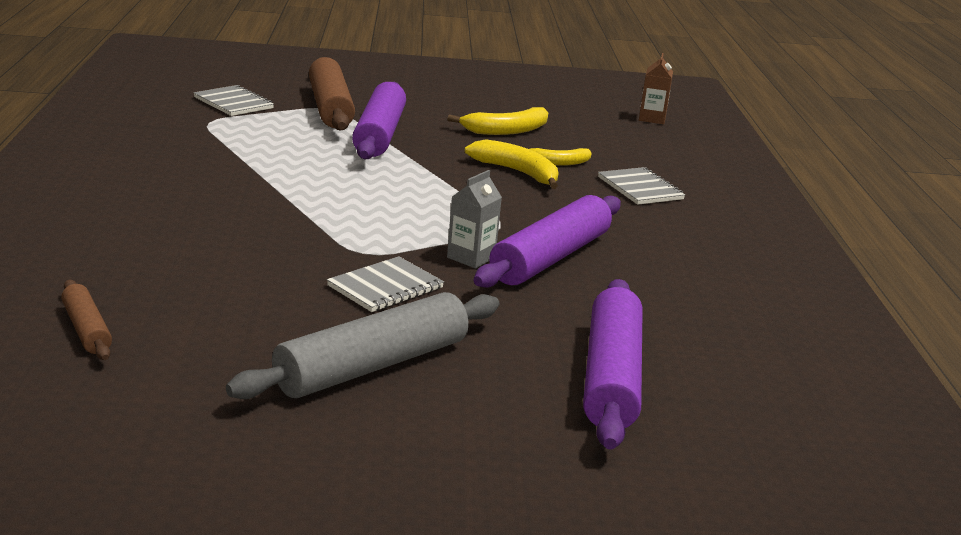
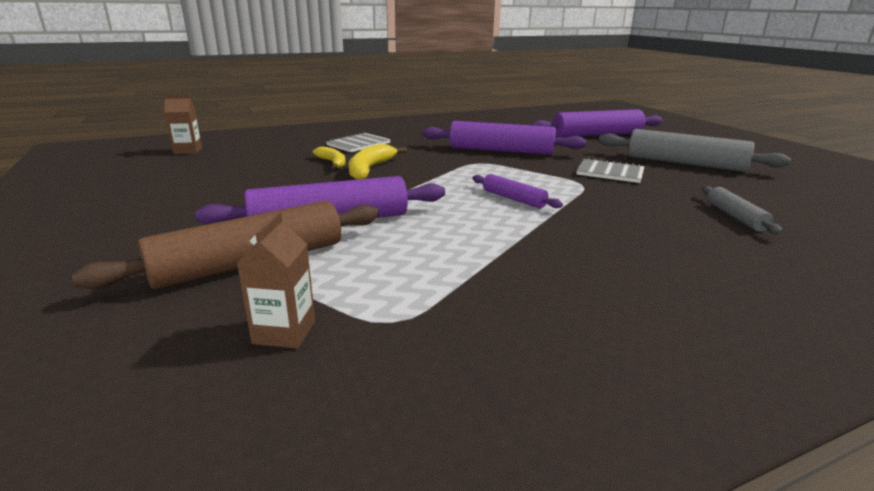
camera: 110 degrees left, 0 degrees up
brown rolling pin [61,280,112,360] -> none
grey notebook [194,85,274,116] -> brown carton [237,212,315,349]
yellow banana [447,107,548,135] -> none
grey carton [447,170,502,268] -> none
none -> purple rolling pin [472,174,563,208]
none -> grey rolling pin [702,186,783,235]

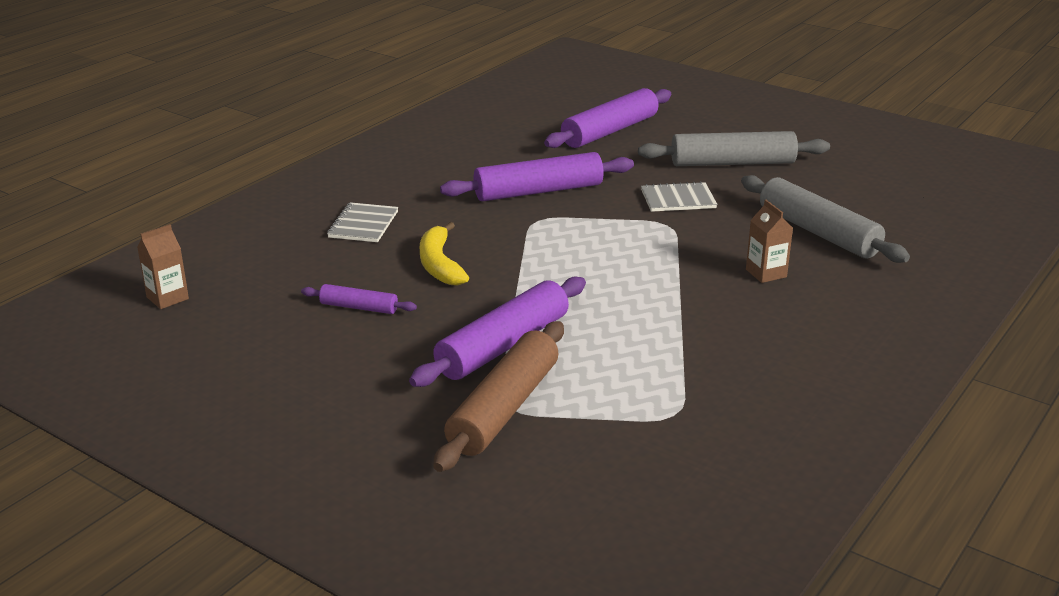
camera: 30 degrees left, 5 degrees up
brown carton [237,212,315,349] -> brown carton moved to [746,200,793,283]
yellow banana [312,146,346,169] -> none
purple rolling pin [472,174,563,208] -> purple rolling pin moved to [301,284,417,314]
grey rolling pin [702,186,783,235] -> grey rolling pin [741,175,910,263], size x1.95

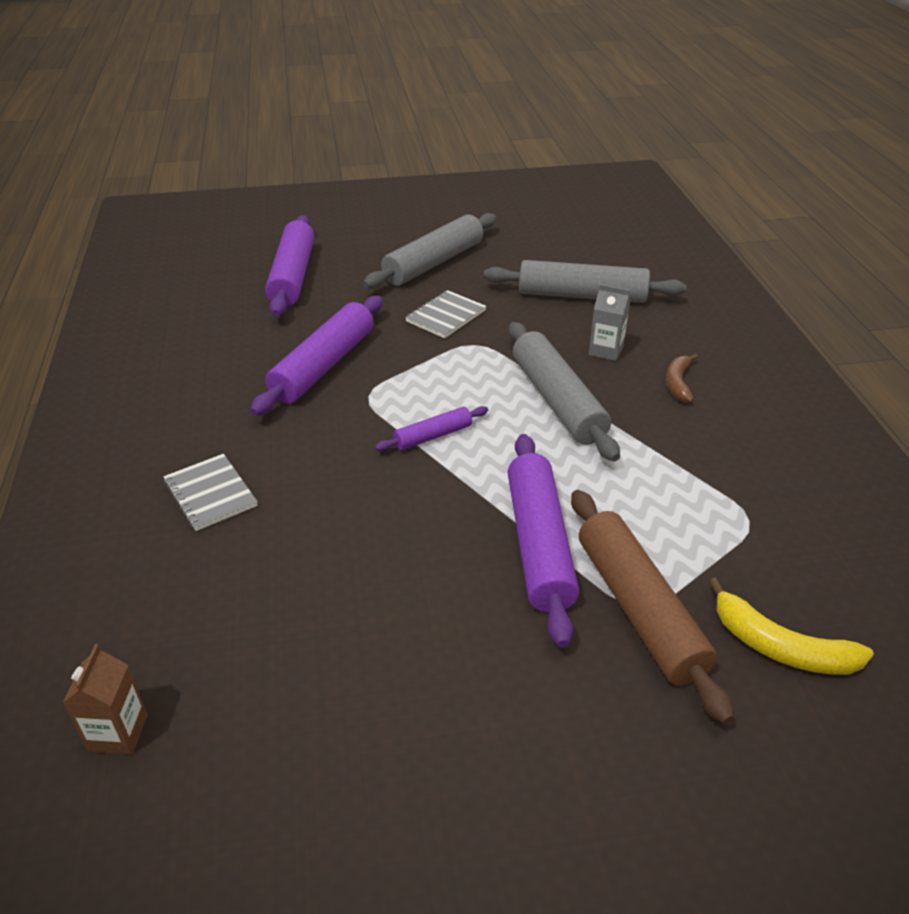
camera: 45 degrees left, 10 degrees up
purple rolling pin [301,284,417,314] -> purple rolling pin moved to [375,406,488,451]
yellow banana [420,222,469,286] -> yellow banana moved to [708,578,874,675]
brown carton [746,200,793,283] -> grey carton [589,284,631,361]
none -> grey rolling pin [509,322,620,461]
none -> brown banana [666,354,698,402]

